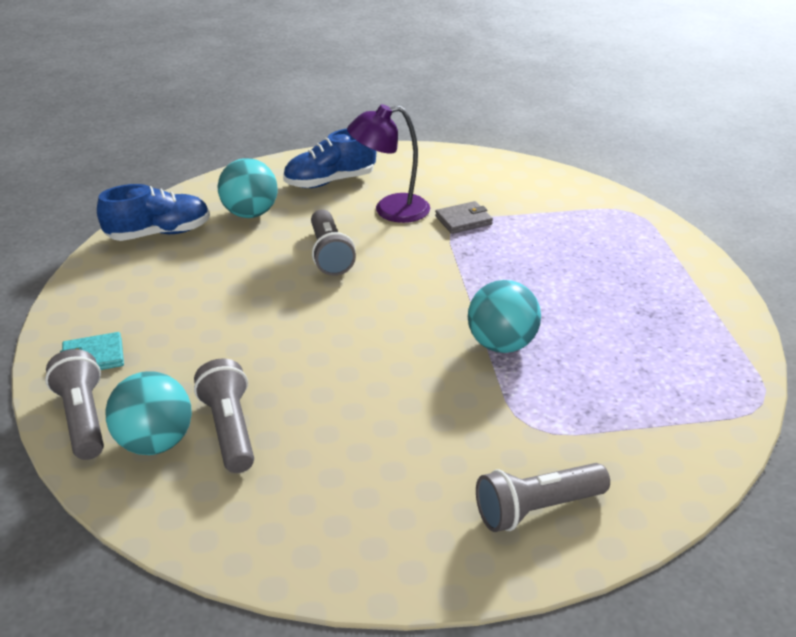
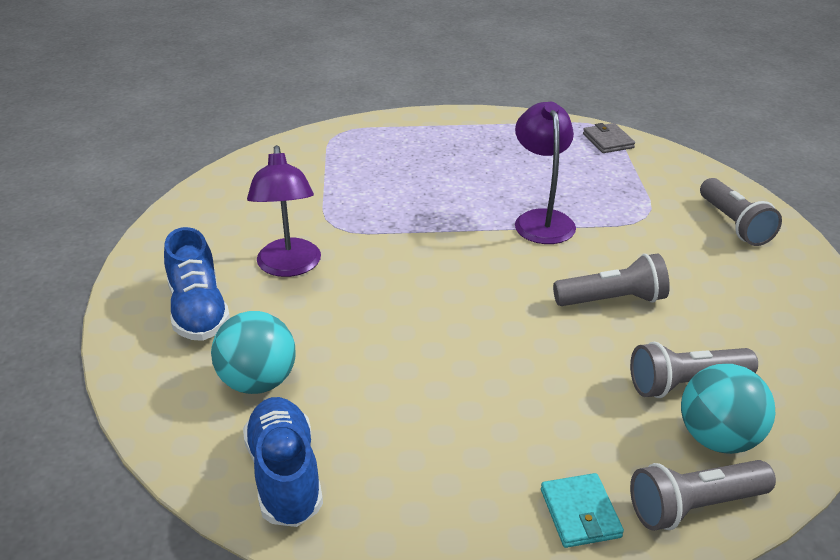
camera: 85 degrees left, 0 degrees up
grey flashlight [311,209,356,276] -> grey flashlight moved to [553,253,670,306]
grey wallet [435,201,493,234] -> grey wallet moved to [583,123,635,153]
turquoise ball [468,280,541,353] -> purple lamp [515,102,576,244]

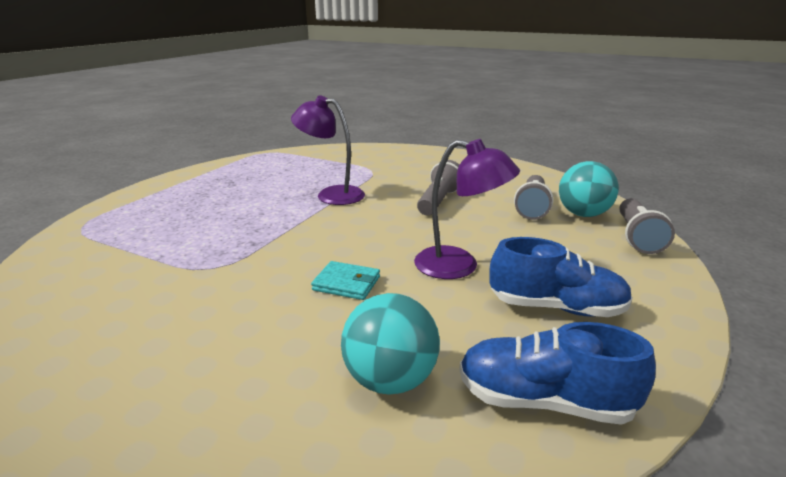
camera: 60 degrees left, 10 degrees down
blue shoe [164,227,230,341] -> blue shoe moved to [489,237,633,317]
purple lamp [247,145,321,277] -> purple lamp moved to [414,139,520,279]
turquoise wallet [541,473,624,548] -> turquoise wallet moved to [311,261,380,300]
grey wallet [583,123,635,153] -> none
grey flashlight [700,178,782,246] -> none

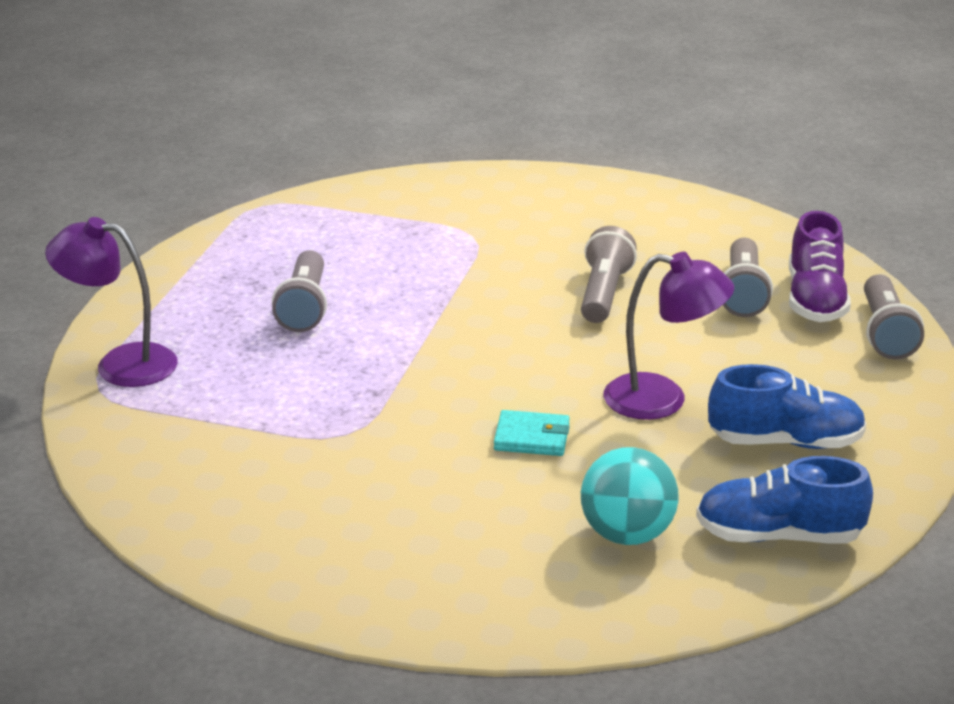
camera: 10 degrees left, 5 degrees up
purple lamp [291,95,365,205] -> purple lamp moved to [45,217,178,387]
turquoise ball [559,161,619,217] -> purple shoe [789,211,851,322]
none -> grey flashlight [272,250,327,332]

